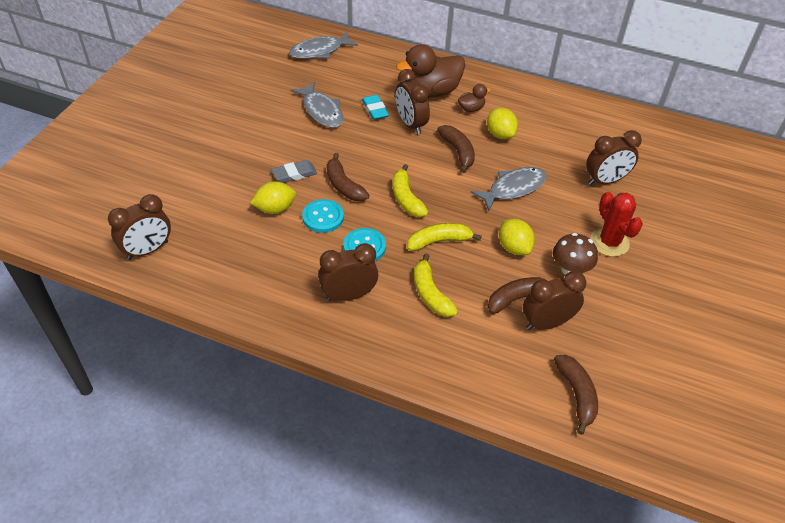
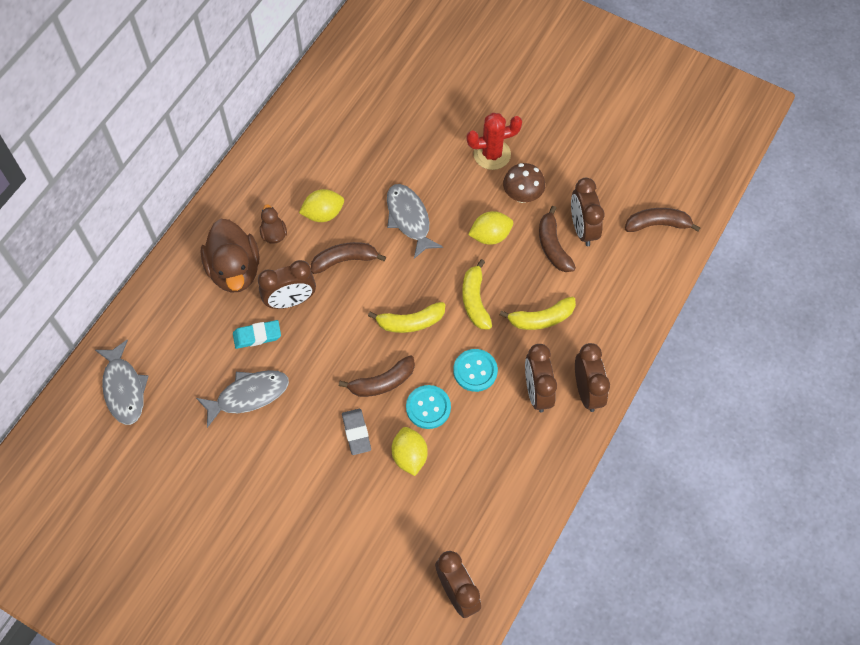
camera: 80 degrees left, 15 degrees up
brown clock [586,130,642,185] -> brown clock moved to [575,343,610,412]

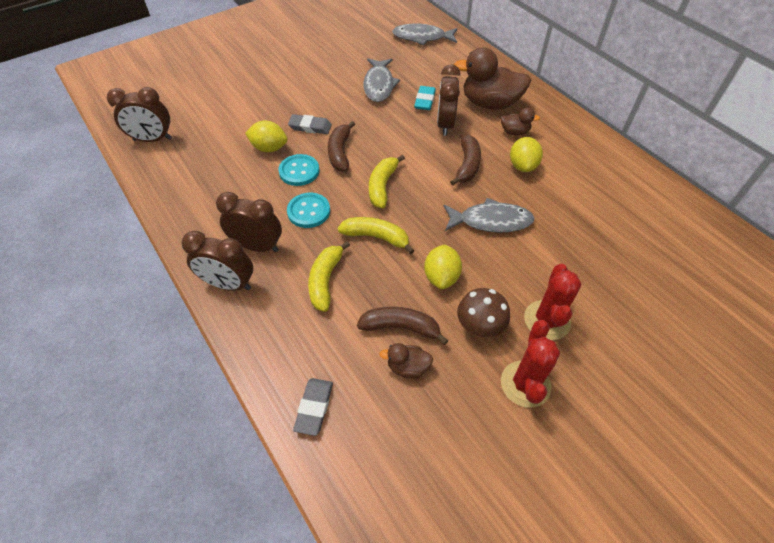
camera: 115 degrees right, 10 degrees down
brown clock [571,178,605,246] -> brown duck [379,343,433,379]
brown banana [625,208,701,232] -> none
none -> grey eraser [293,378,333,436]
none -> red cactus [501,320,560,408]

